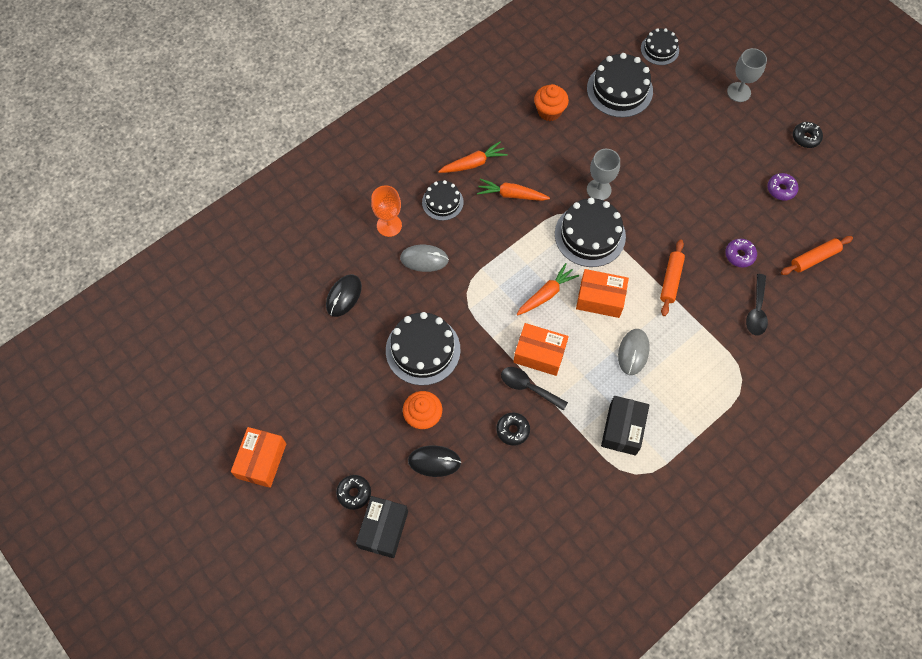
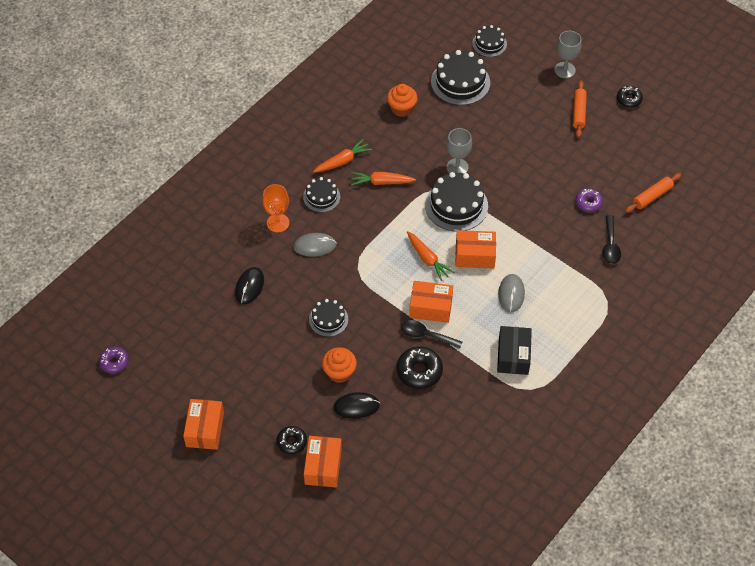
camera: 10 degrees left, 10 degrees down
black box [356,496,408,558] -> orange box [304,436,342,488]
black cake [386,312,461,385] -> black cake [309,299,348,337], size x0.59
black donut [496,412,530,446] -> black donut [397,346,443,389], size x1.57
orange carrot [517,263,579,316] -> orange carrot turned 105 degrees clockwise [407,231,454,281]
orange rolling pin [660,239,685,316] -> orange rolling pin moved to [573,80,587,138]
purple donut [768,173,798,201] -> purple donut moved to [99,347,129,373]

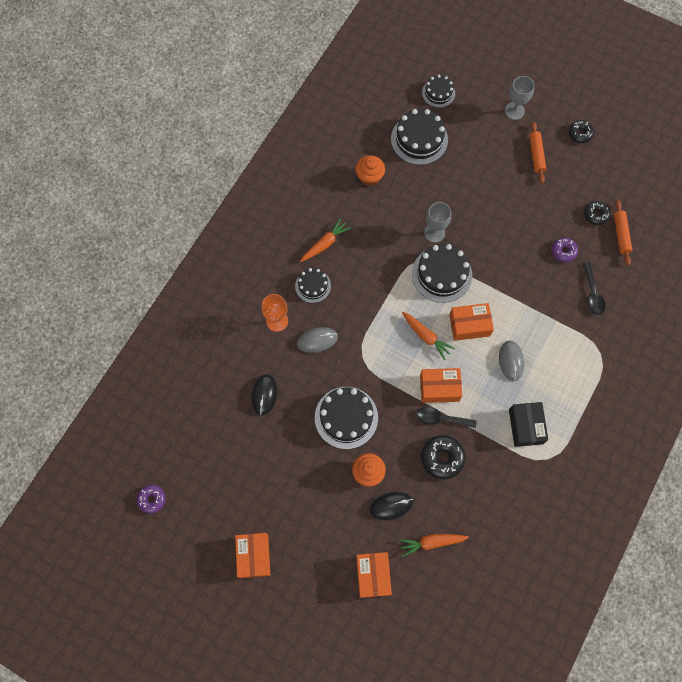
camera: 10 degrees left, 15 degrees up
black donut [277,426,307,455] -> black donut moved to [584,201,610,225]
black cake [309,299,348,337] -> black cake [315,387,378,449], size x1.68
orange carrot [351,172,416,186] -> orange carrot moved to [399,534,469,557]
orange rolling pin [625,173,681,213] -> orange rolling pin turned 45 degrees counterclockwise [614,200,632,266]

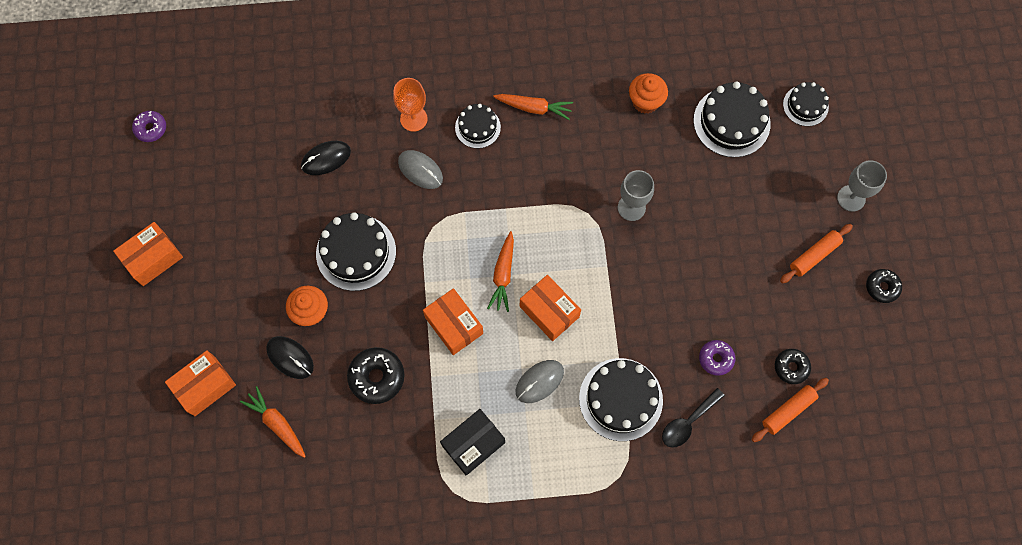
camera: 55 degrees right, 0 degrees up
black cake [412,244,472,303] -> black cake moved to [579,358,663,441]
black spoon [416,406,477,428] -> none

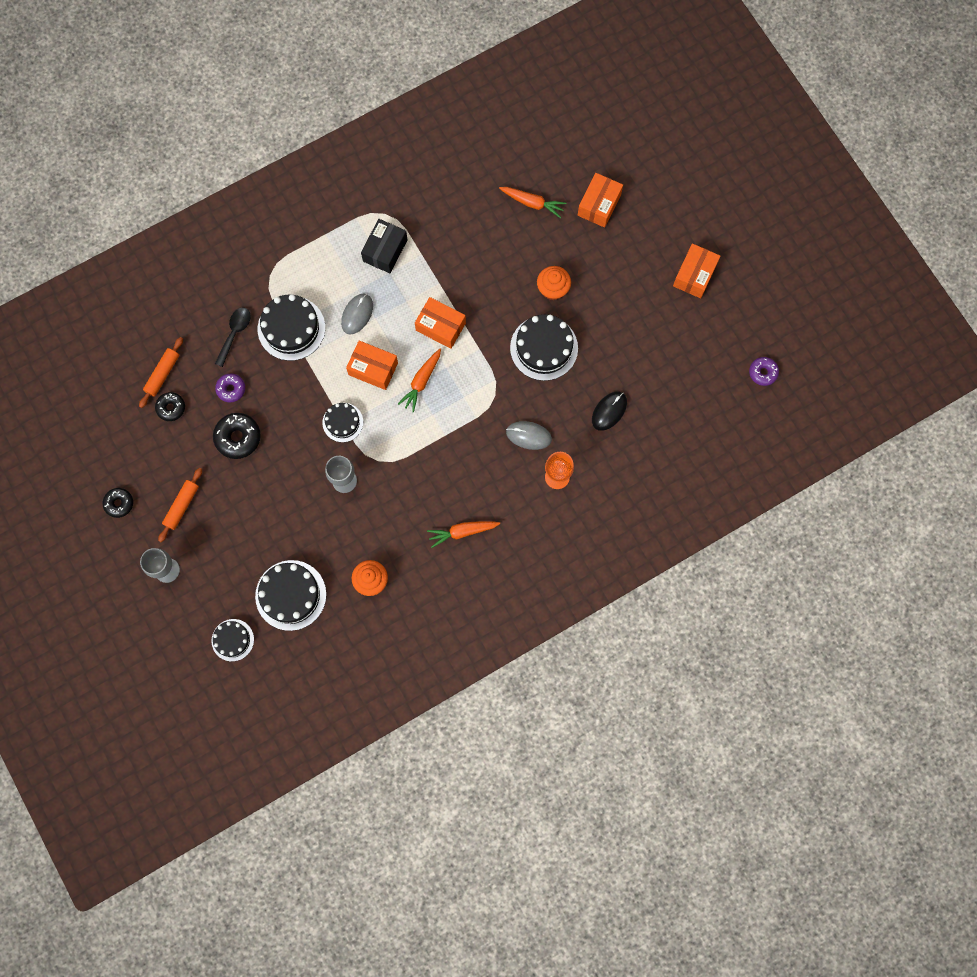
camera: 155 degrees right, 5 degrees up
black mouse [266,336,314,379] -> none
black donut [347,347,405,404] -> black donut moved to [213,413,261,459]
black cake [455,104,501,148] -> black cake moved to [322,403,363,442]
orange carrot [487,231,514,312] -> orange carrot turned 135 degrees counterclockwise [398,349,441,412]

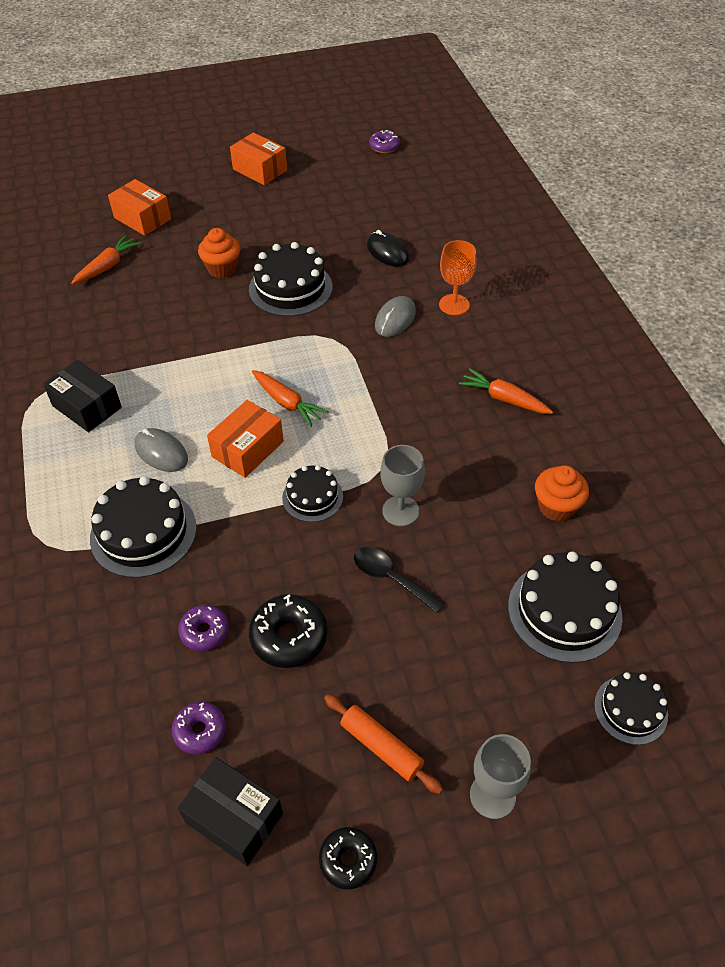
camera: 75 degrees left, 25 degrees down
orange rolling pin [139,337,183,408] -> none
black donut [155,392,185,421] -> purple donut [172,702,226,754]
black spoon [215,308,251,367] -> black spoon moved to [354,547,444,613]
orange box [415,297,466,349] -> none
orange carrot [427,521,500,548] -> orange carrot turned 120 degrees clockwise [459,368,553,414]
none -> black box [178,757,283,866]

